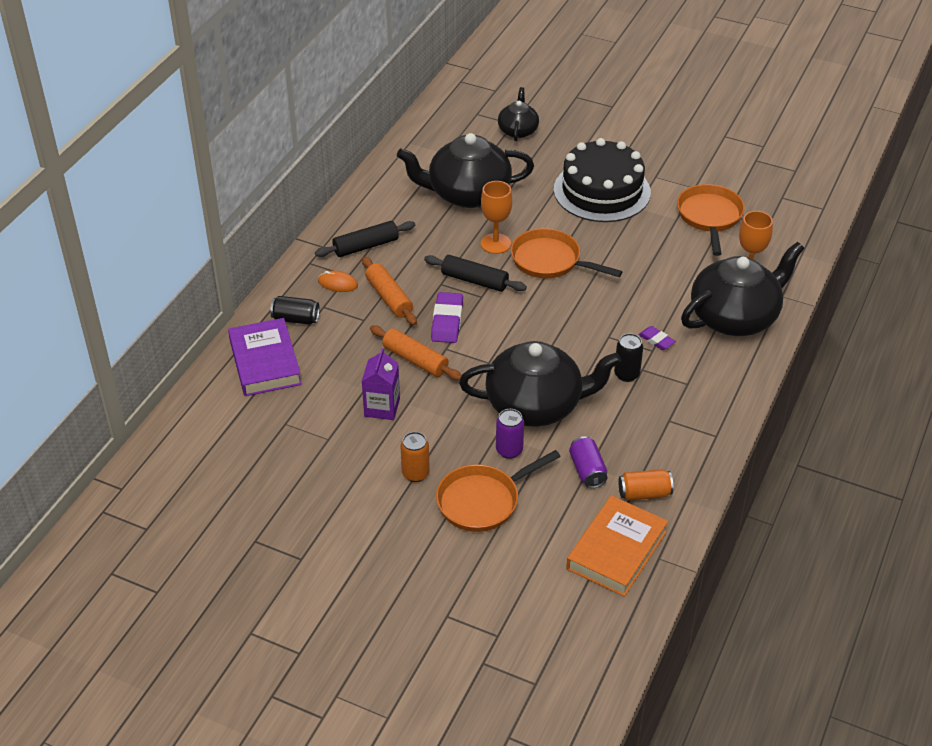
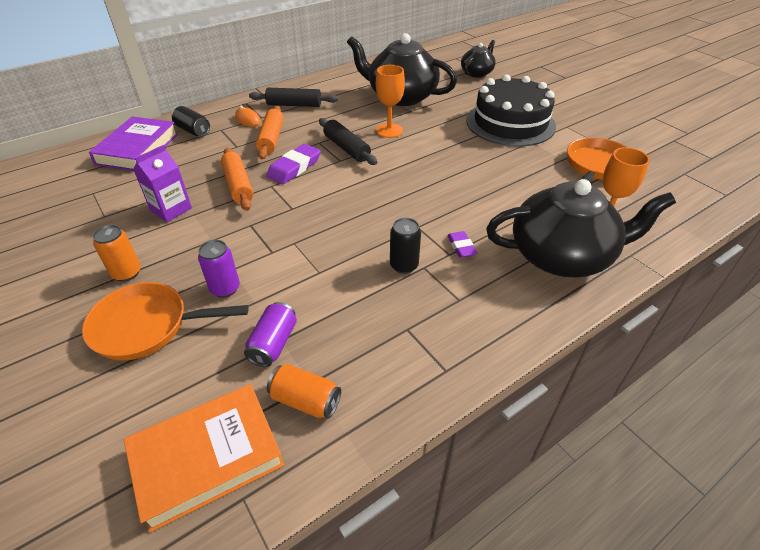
camera: 30 degrees right, 0 degrees up
black teapot [459,341,621,427] -> none
orange pan [511,228,623,278] -> none

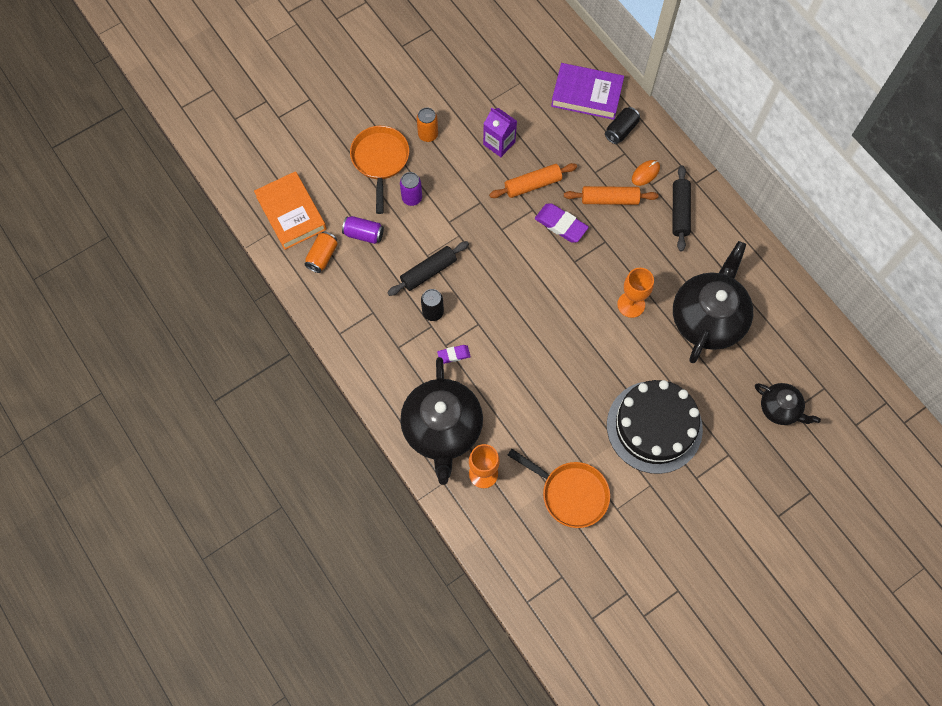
camera: 90 degrees right, 25 degrees up
black rolling pin [319,118,377,165] -> black rolling pin moved to [387,241,469,296]

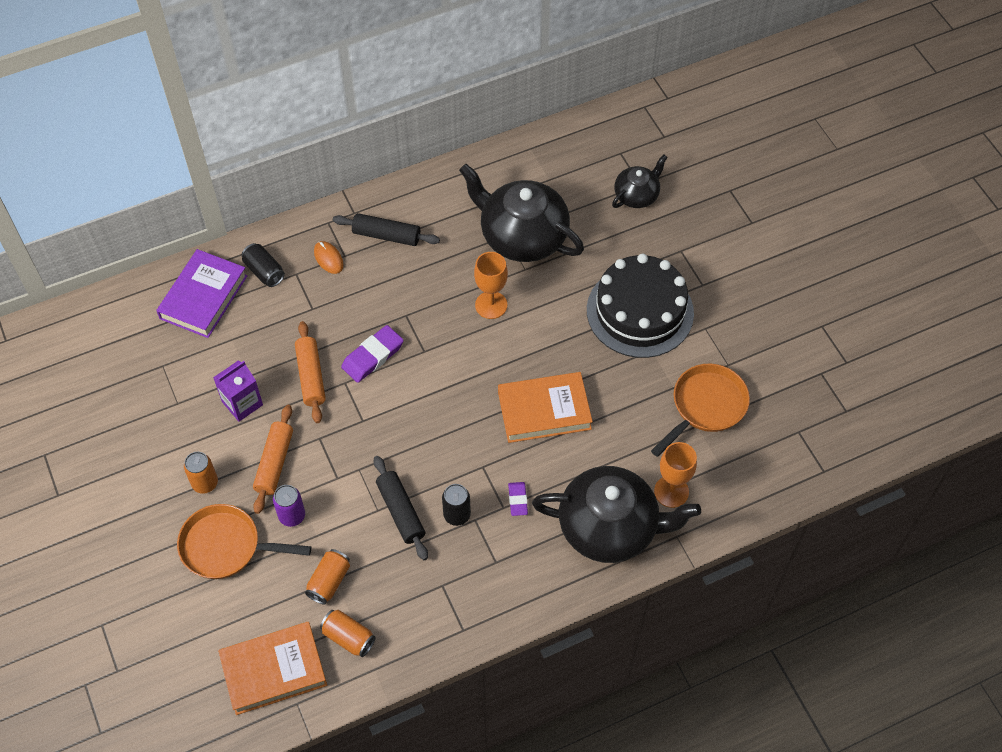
camera: 80 degrees left, 10 degrees down
purple can [342,216,384,244] -> orange can [305,549,350,605]
orange rolling pin [564,186,658,205] -> orange rolling pin moved to [253,405,293,514]
none -> orange book [498,372,593,443]

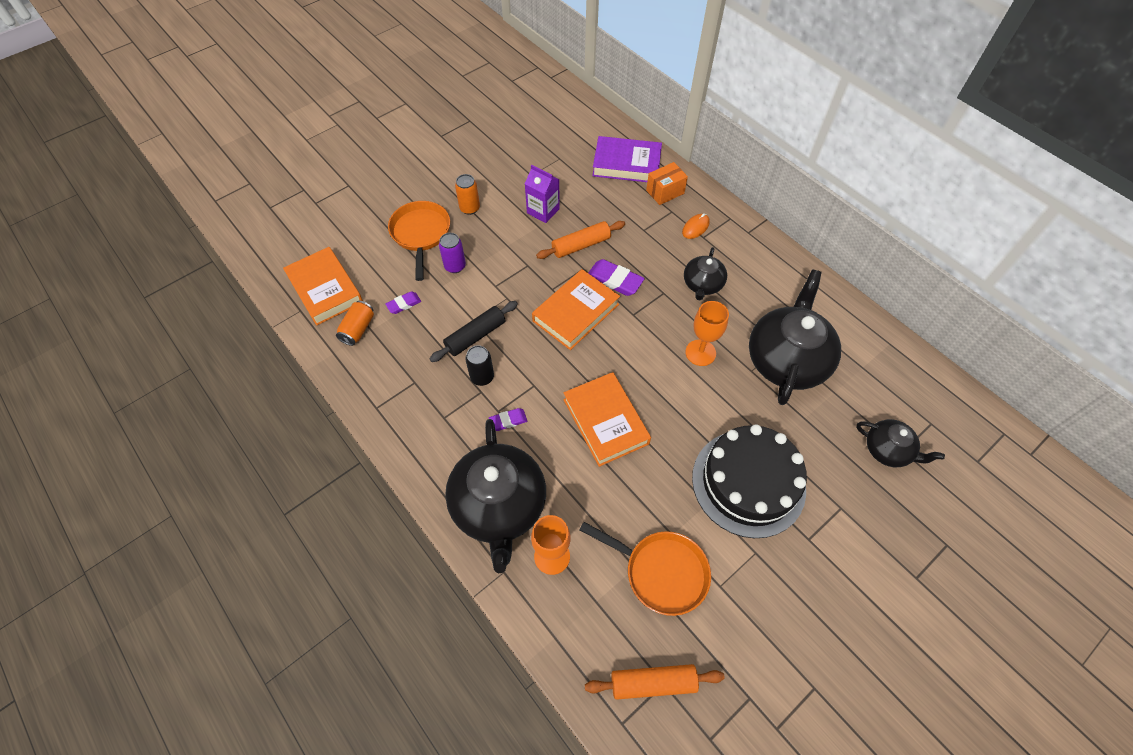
camera: 75 degrees right, 0 degrees up
black can [242,243,285,287] -> orange box [646,162,688,205]
orange rolling pin [253,405,293,514] -> orange rolling pin moved to [585,664,725,700]
orange can [305,549,350,605] -> purple eraser [385,291,421,314]
black rolling pin [333,213,440,246] -> none
none -> orange book [532,269,620,350]
none -> black teapot [684,247,727,301]

